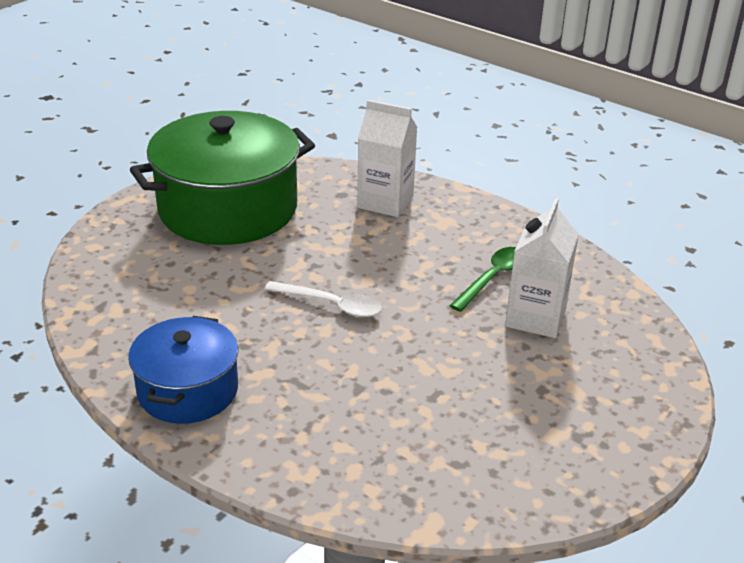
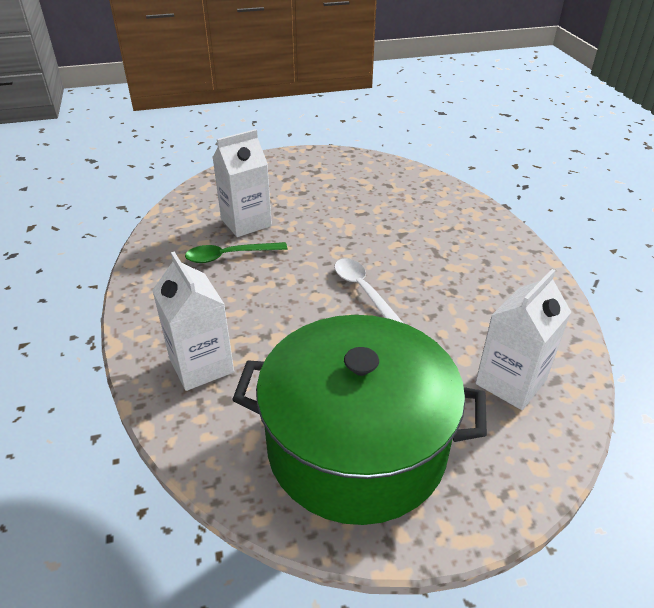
camera: 140 degrees left, 5 degrees up
blue pot [128,316,238,424] -> none
none -> white carton [475,269,571,410]

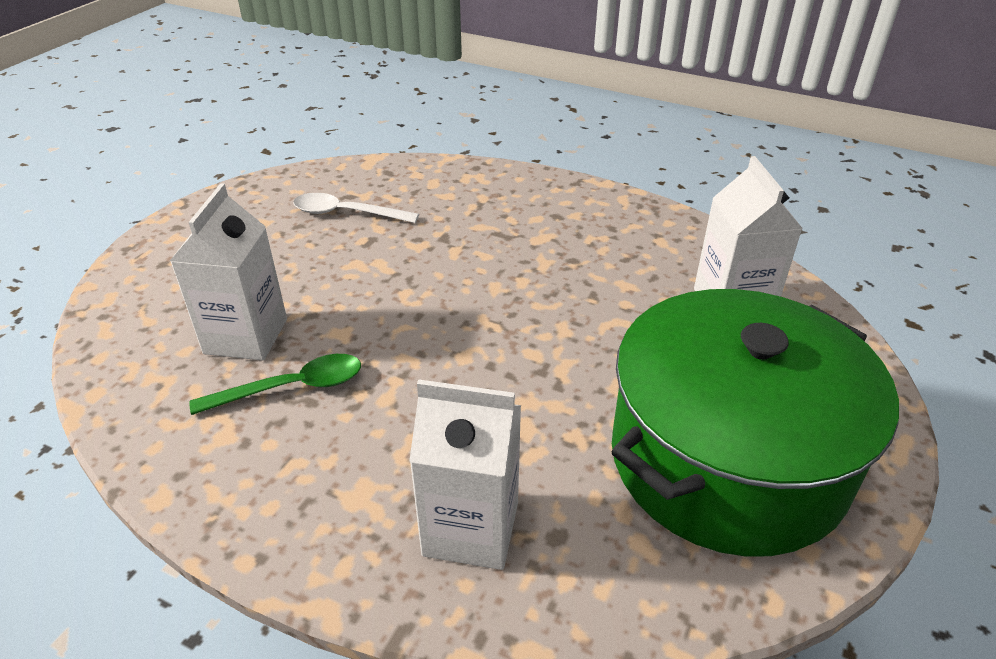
camera: 50 degrees left, 0 degrees up
green spoon [185,242,287,263] -> green spoon turned 135 degrees counterclockwise [189,354,361,415]
white spoon [334,258,403,323] -> white spoon moved to [293,193,419,223]

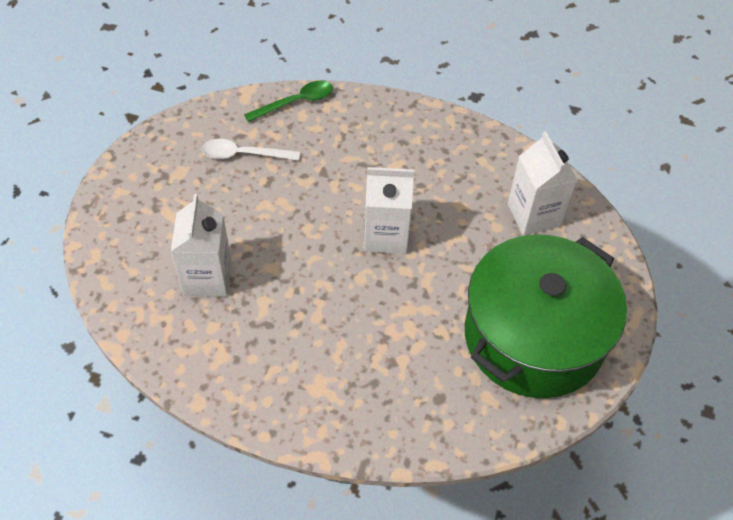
camera: 10 degrees left, 15 degrees up
green spoon [189,354,361,415] -> green spoon moved to [244,81,333,122]
white carton [409,380,521,570] -> white carton moved to [364,167,414,254]

